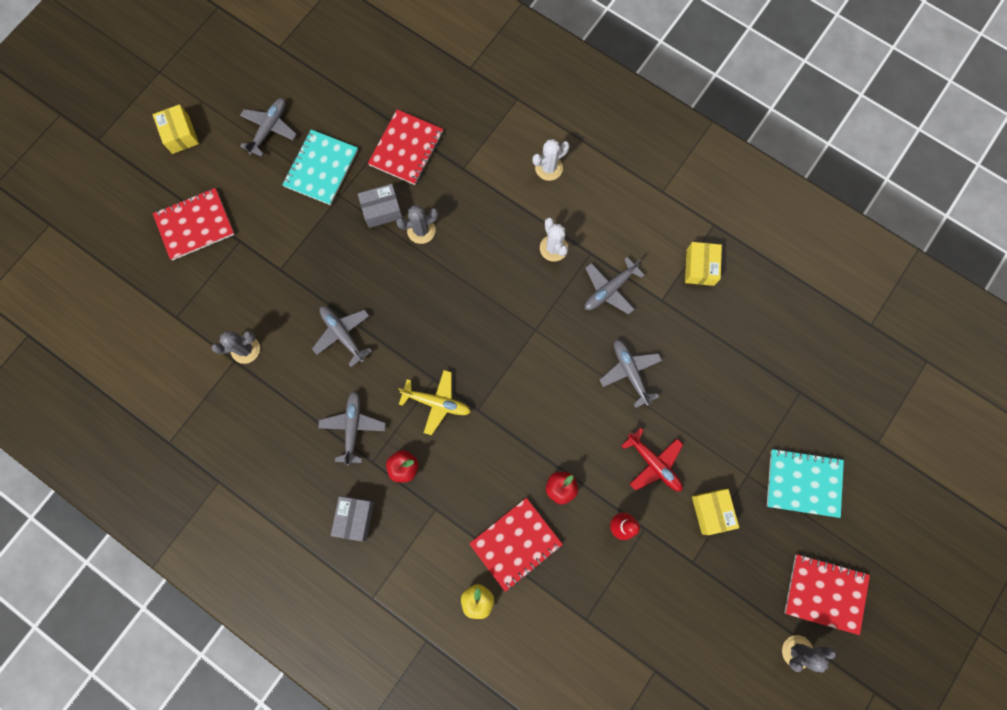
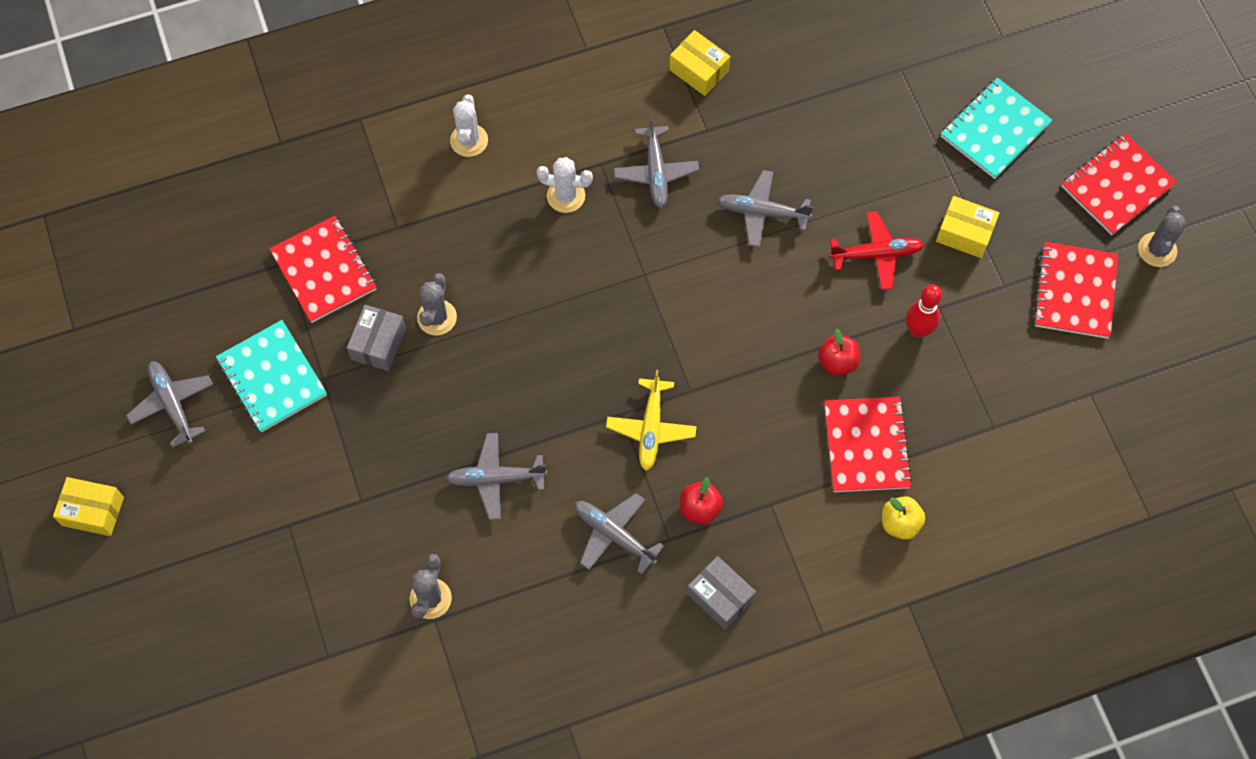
camera: 55 degrees left, 10 degrees down
red notebook [153,188,235,260] -> red notebook moved to [1033,242,1118,339]
yellow plane [398,370,471,435] -> yellow plane turned 135 degrees clockwise [606,370,697,471]

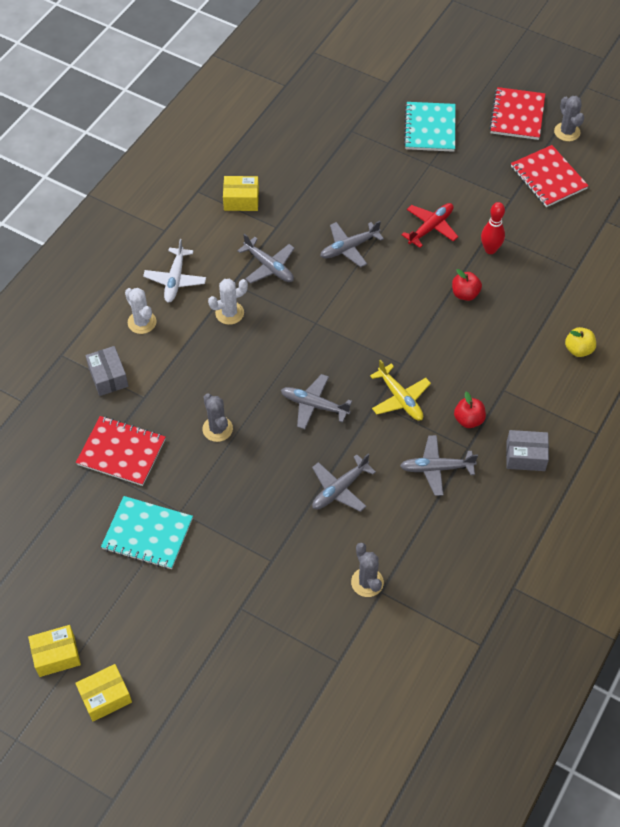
camera: 40 degrees left, 10 degrees down
grey plane [126,361,213,448] -> grey plane moved to [281,374,352,429]
grey box [347,305,406,371] -> grey box moved to [86,346,128,396]
red notebook [824,397,912,492] -> none
yellow box [936,196,999,258] -> yellow box moved to [28,625,81,677]
none -> white plane [143,239,206,302]

